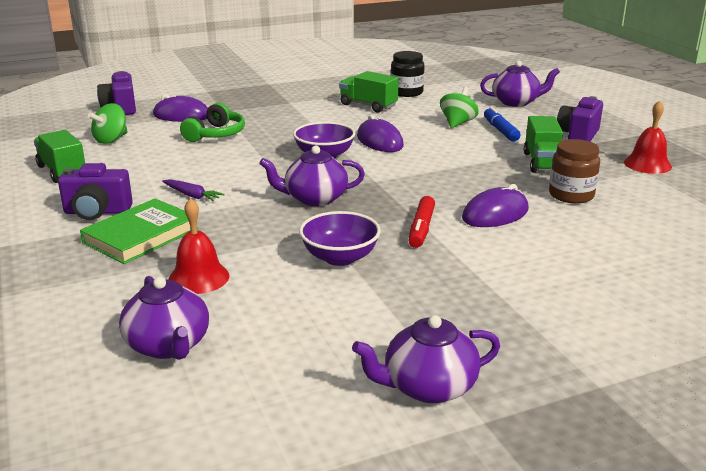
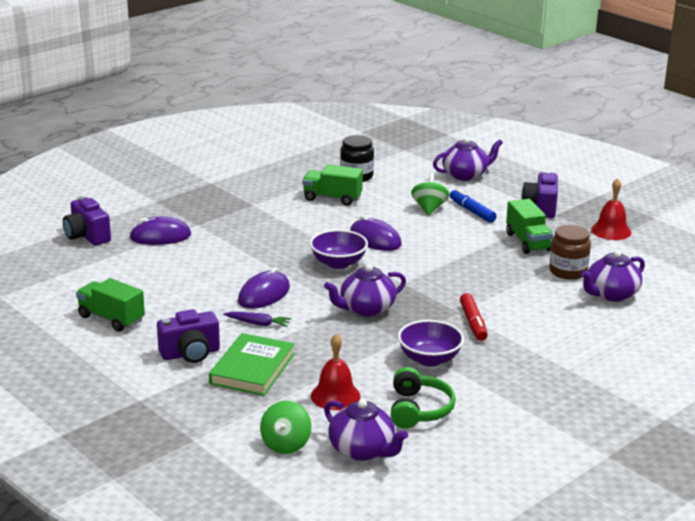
camera: 20 degrees left, 0 degrees up
green spinning top [88,103,128,144] -> green spinning top moved to [260,401,312,454]
green headphones [180,103,245,142] -> green headphones moved to [391,367,456,429]
purple teapot [352,315,500,403] -> purple teapot moved to [580,250,645,302]
purple mouse [462,184,529,227] -> purple mouse moved to [238,267,290,309]

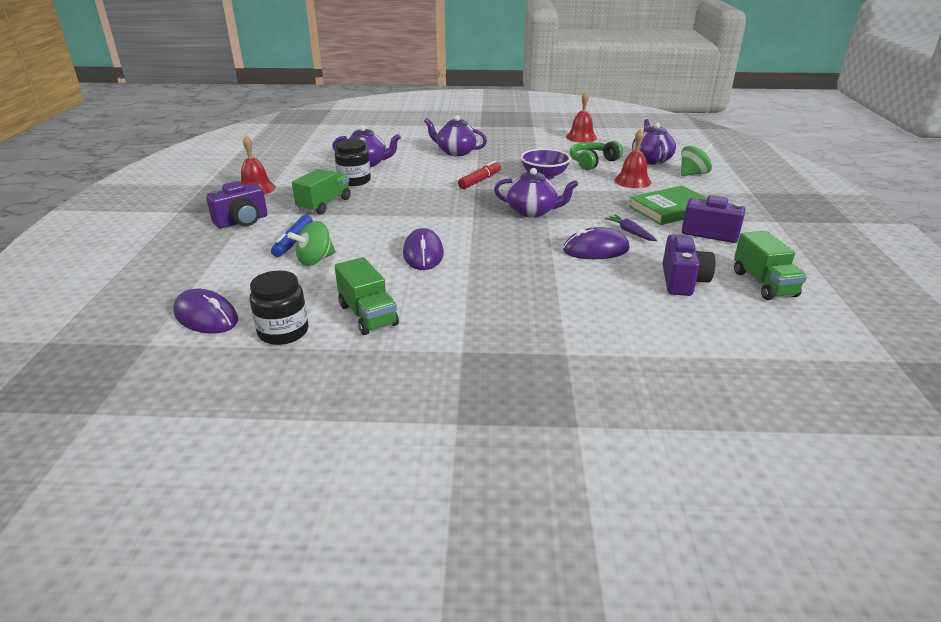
camera: 135 degrees left, 5 degrees up
purple camera [63,197,111,245] -> purple camera moved to [662,235,715,296]
purple mouse [129,216,191,245] -> purple mouse moved to [173,289,238,334]
purple bowl [310,229,368,269] -> none
purple teapot [433,137,503,181] -> purple teapot moved to [424,115,487,156]
brown jar [549,225,591,280] -> black jar [335,139,371,186]
none -> red bell [566,92,597,143]

